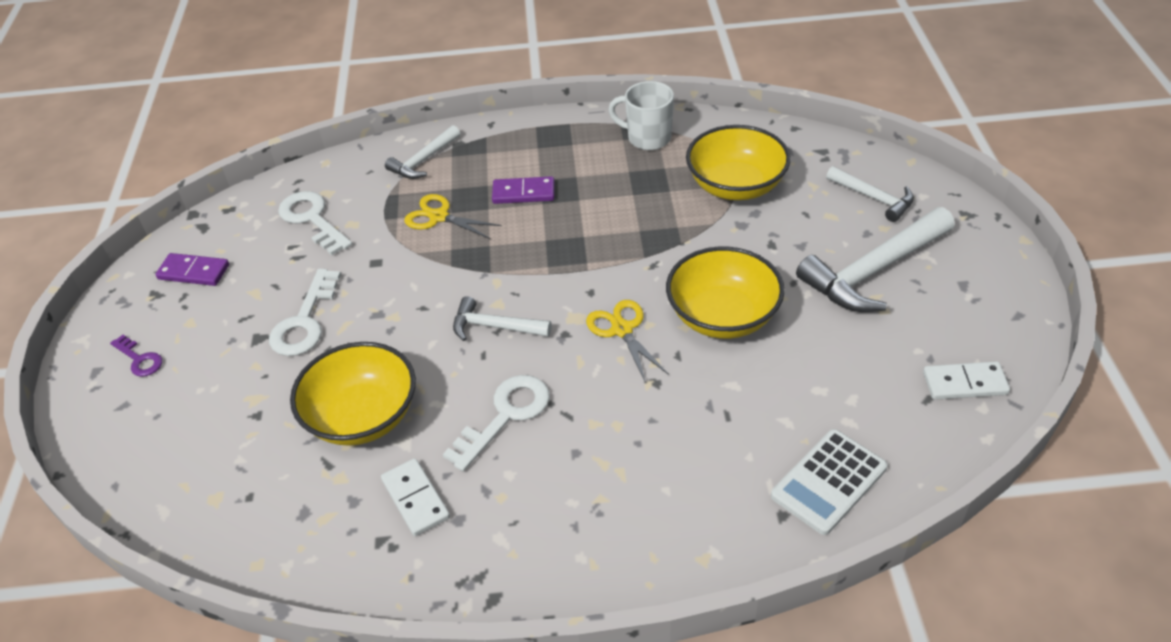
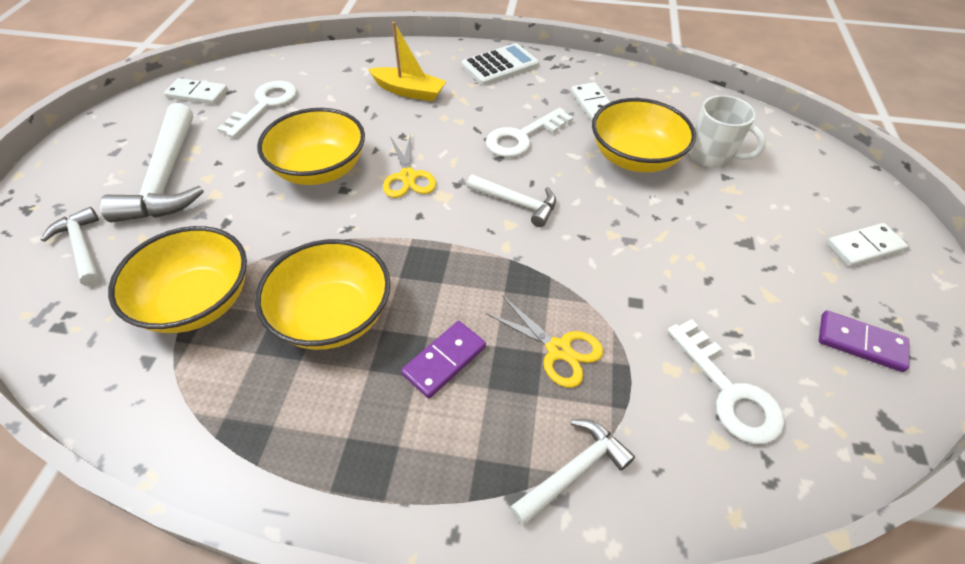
camera: 170 degrees left, 5 degrees up
purple key [110,335,162,377] -> white domino [826,223,908,267]
white key [269,269,341,356] -> white key moved to [217,81,297,138]
purple domino [492,176,555,204] -> purple domino turned 60 degrees counterclockwise [401,321,486,398]
white mug [608,81,674,150] -> white mug moved to [689,95,766,168]
white calculator [771,429,888,535] -> white calculator moved to [462,43,539,85]
white hammer [796,207,955,312] -> white hammer turned 105 degrees clockwise [100,103,204,223]
none -> yellow bowl [255,239,391,350]
none -> yellow boat [368,22,447,102]

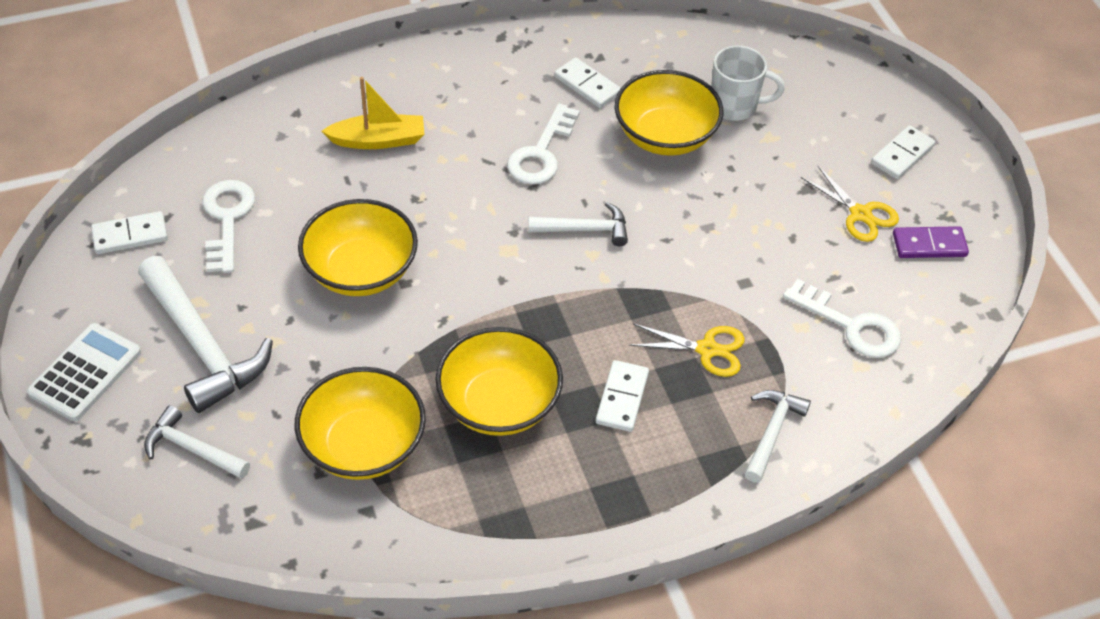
camera: 30 degrees left, 0 degrees up
yellow scissors [383,134,436,198] -> yellow scissors moved to [801,165,899,242]
purple domino [401,321,486,398] -> white domino [596,360,649,432]
white calculator [462,43,539,85] -> white calculator moved to [27,323,141,421]

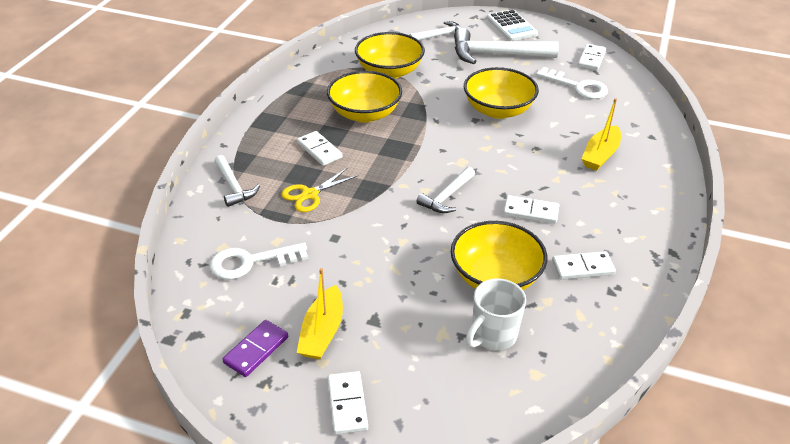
camera: 130 degrees right, 10 degrees down
white key [507,103,580,185] -> white domino [503,195,559,224]
yellow scissors [801,165,899,242] -> yellow boat [297,268,343,360]

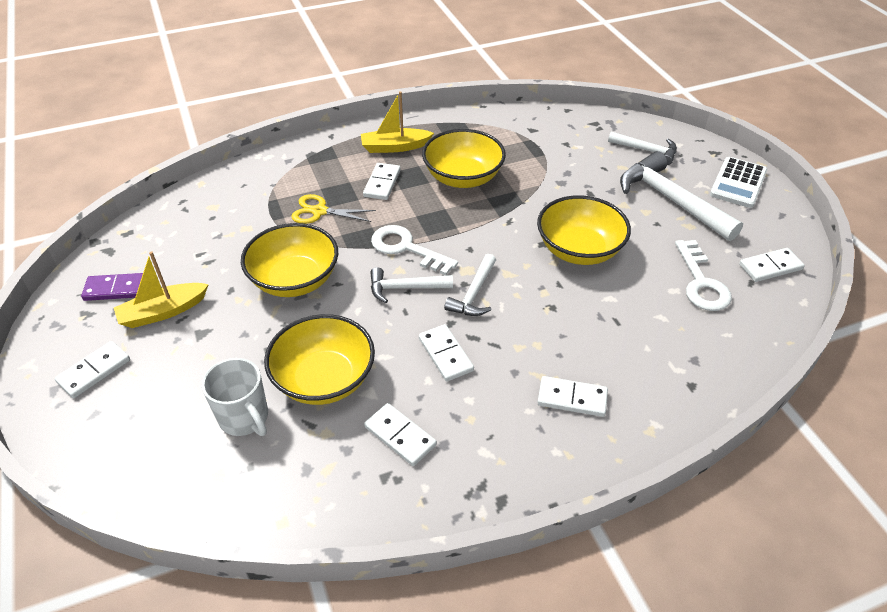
camera: 50 degrees right, 5 degrees up
white key [210,242,308,280] -> white key moved to [371,225,458,275]
white hammer [214,155,260,207] -> white hammer moved to [444,254,496,316]
yellow bowl [355,32,425,79] -> yellow bowl moved to [241,223,338,297]
white mug [466,279,526,350] -> white mug turned 135 degrees counterclockwise [202,358,268,436]
yellow boat [581,98,621,171] -> yellow boat moved to [361,91,434,153]
none -> white domino [537,376,608,417]

